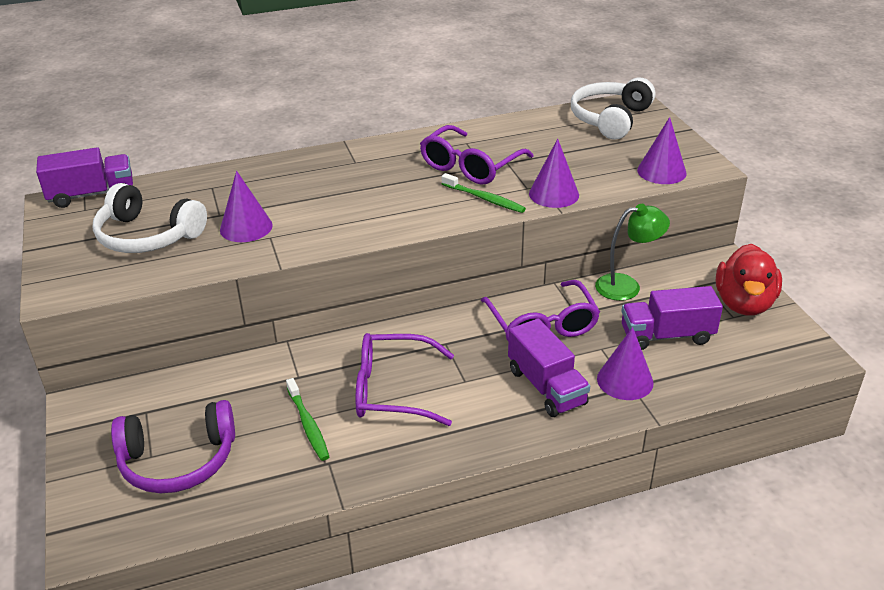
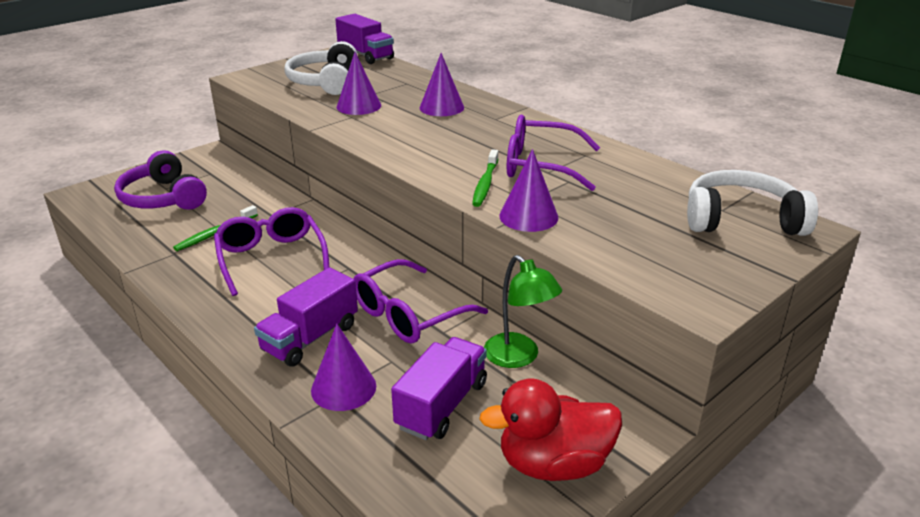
camera: 65 degrees right, 5 degrees down
purple truck [622,286,723,350] -> purple truck turned 60 degrees clockwise [391,337,487,440]
purple cone [637,117,687,184] -> purple cone moved to [420,53,464,116]

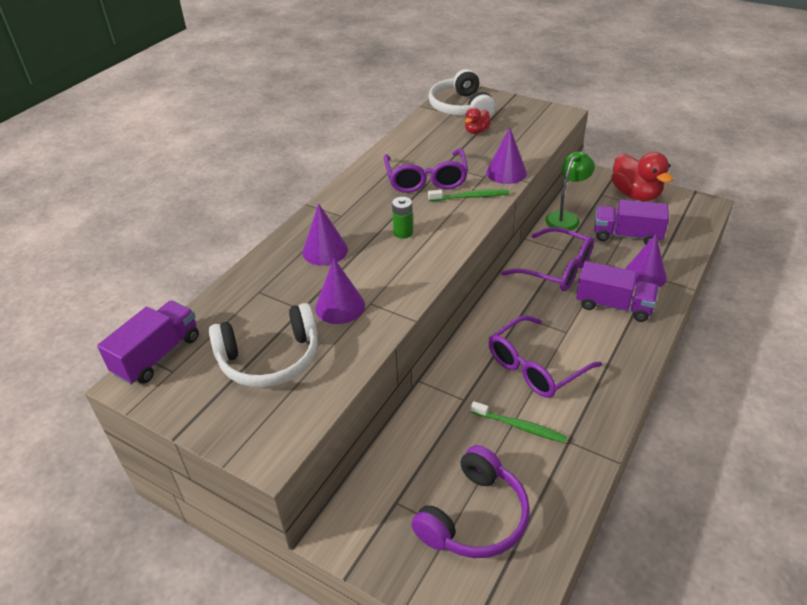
camera: 105 degrees left, 10 degrees up
none -> green battery [392,197,413,239]
none -> red duck [465,108,491,134]

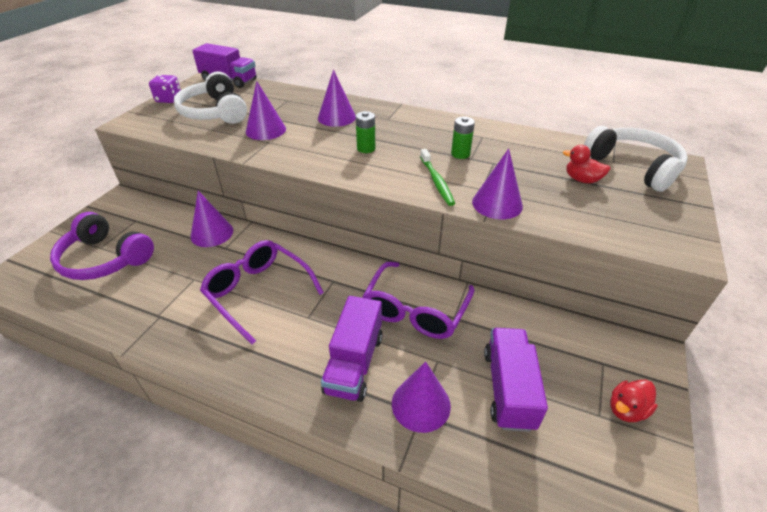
camera: 80 degrees right, 0 degrees up
purple glasses [384,148,468,193] -> green battery [451,116,475,159]
white headphones [429,69,496,117] -> white headphones turned 75 degrees clockwise [584,126,688,192]
green toothbrush [471,401,567,443] -> none
green lamp [545,151,595,230] -> none
red duck [611,152,673,201] -> red duck [610,379,658,422], size x0.52
none -> purple dice [149,75,181,103]
none -> purple cone [191,191,233,247]

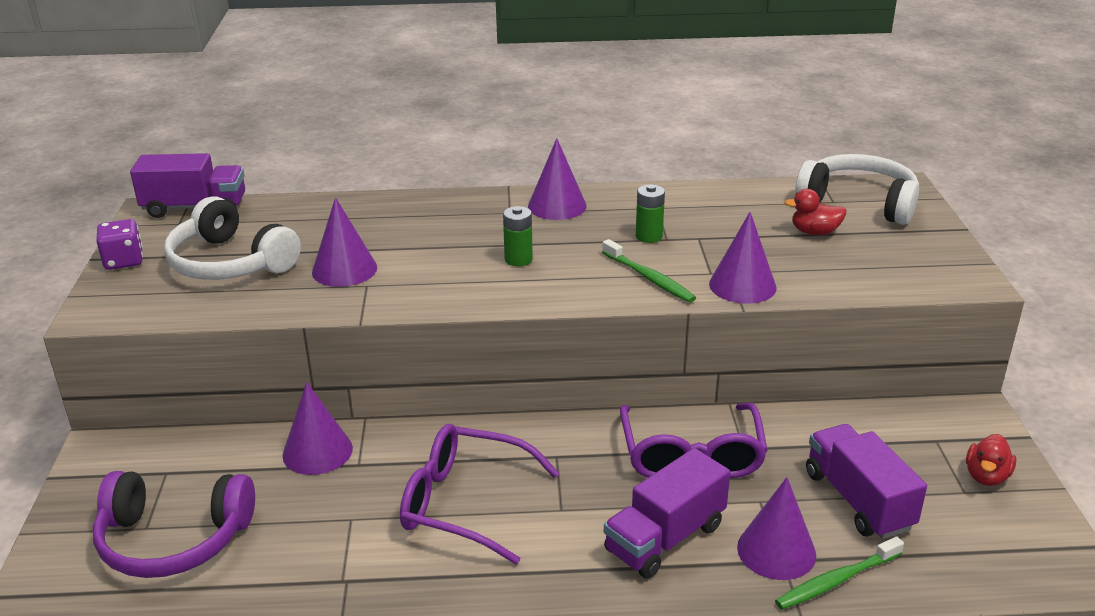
camera: 25 degrees left, 10 degrees down
purple cone [318,69,356,127] -> purple cone moved to [528,138,587,220]
purple truck [321,296,382,402] -> purple truck turned 60 degrees clockwise [604,448,730,579]
none -> green toothbrush [775,536,904,610]

